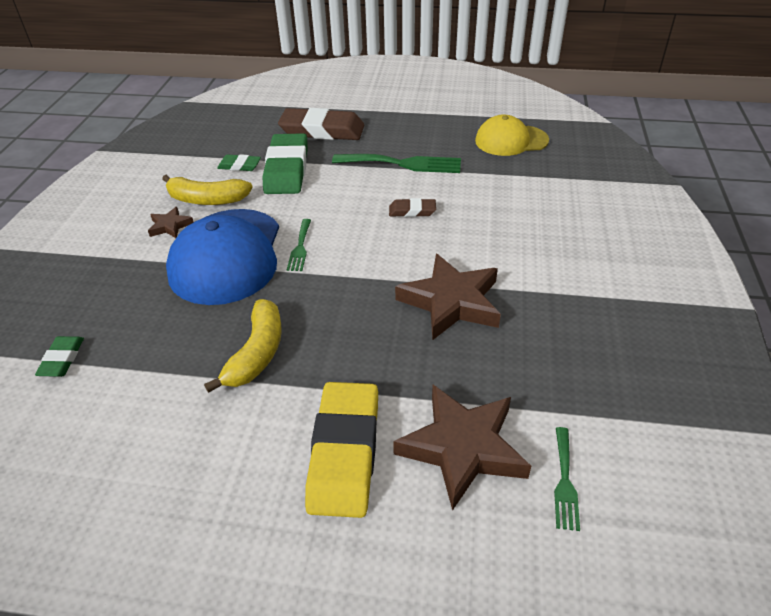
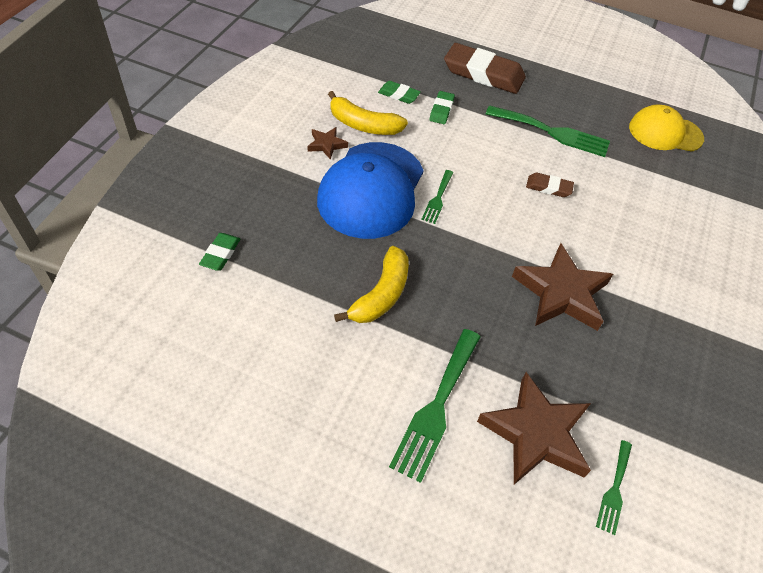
camera: 10 degrees right, 10 degrees up
green eraser [263,133,308,194] -> green eraser [429,91,455,124], size x0.48
yellow eraser [305,382,378,518] -> green fork [389,329,480,483]

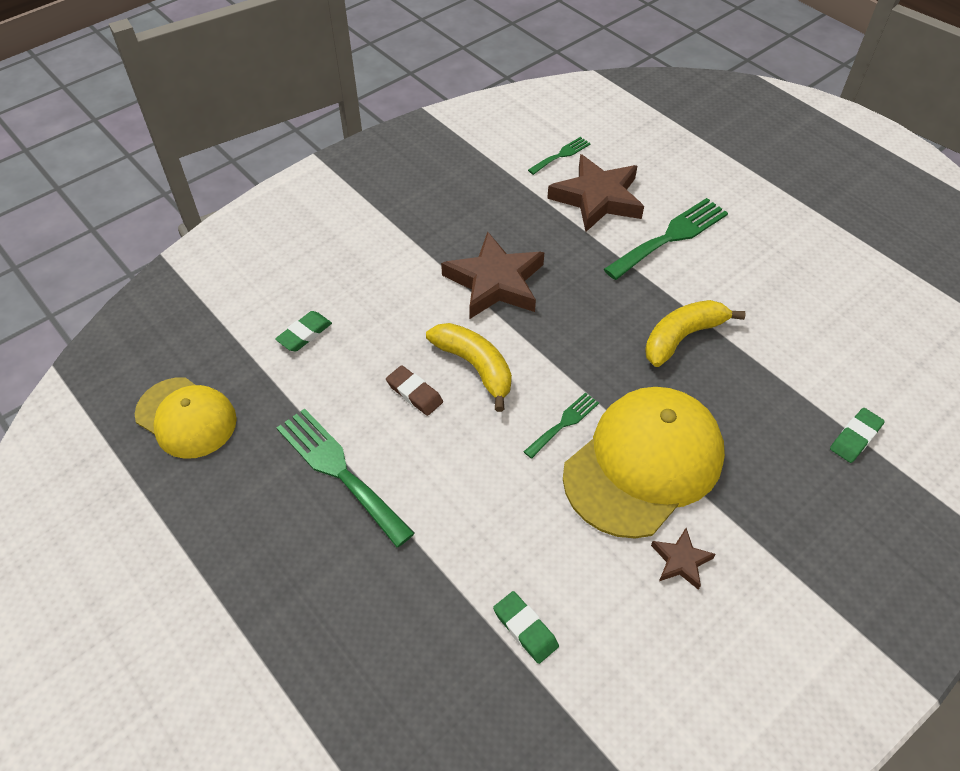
camera: 150 degrees left, 0 degrees up
blue cap [317,142,424,239] -> yellow cap [563,387,725,538]
yellow banana [328,91,408,135] -> yellow banana moved to [426,323,512,412]
green eraser [429,91,455,124] -> green eraser moved to [275,311,332,352]
brown eraser [444,43,526,94] -> none

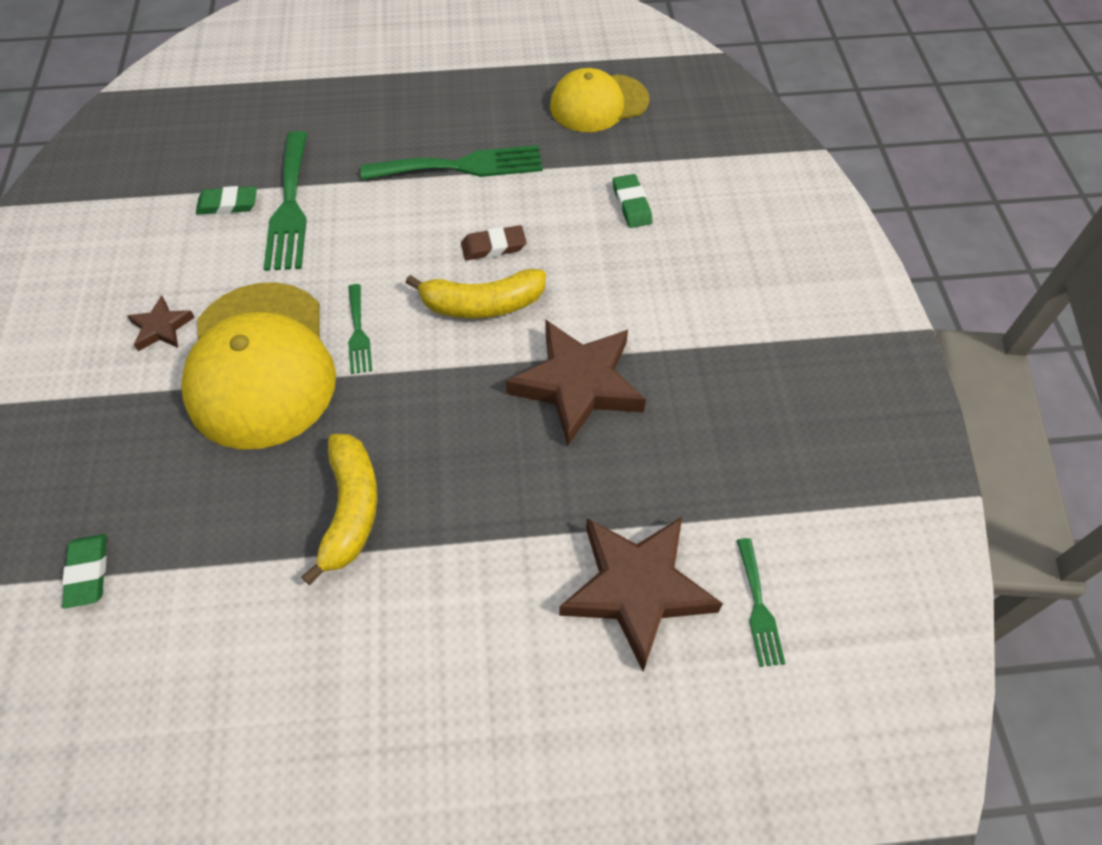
camera: 125 degrees right, 5 degrees up
green fork [604,198,728,280] -> green fork moved to [264,131,307,271]

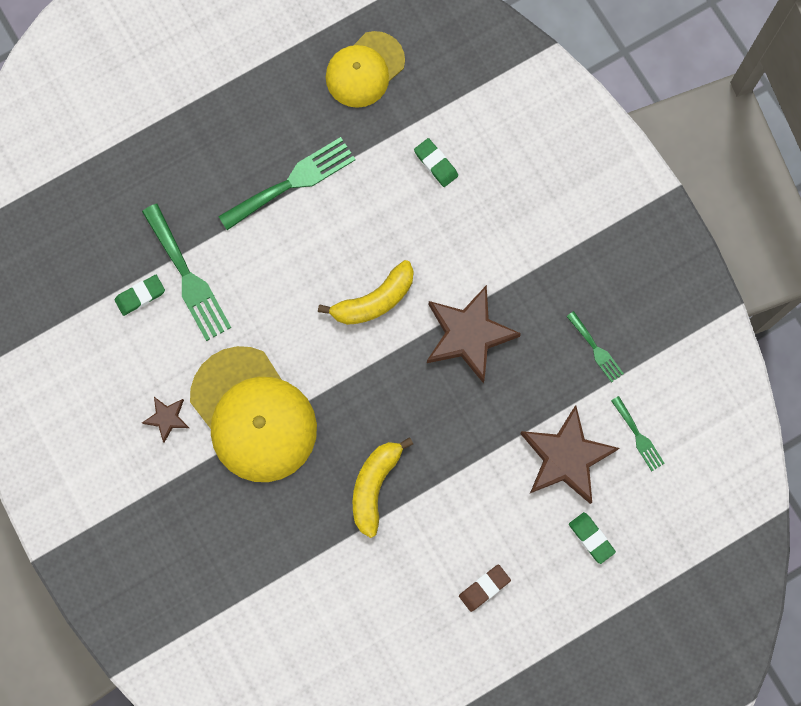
camera: 25 degrees left, 20 degrees up
green eraser [62,534,107,609] -> green eraser moved to [569,512,616,564]
yellow banana [301,434,378,585] -> yellow banana turned 135 degrees counterclockwise [353,437,413,538]
green fork [348,284,372,374] -> green fork moved to [566,311,624,383]
brown eraser [461,225,527,260] -> brown eraser moved to [459,565,511,612]

